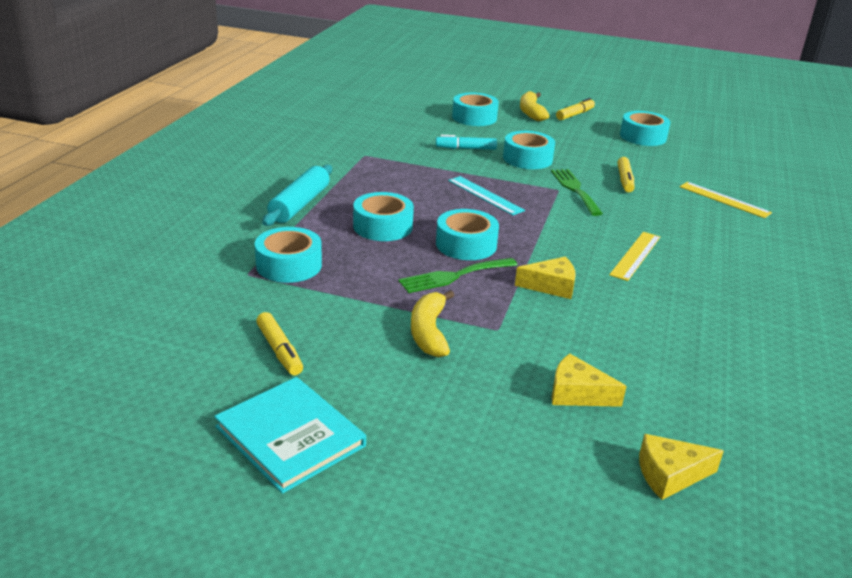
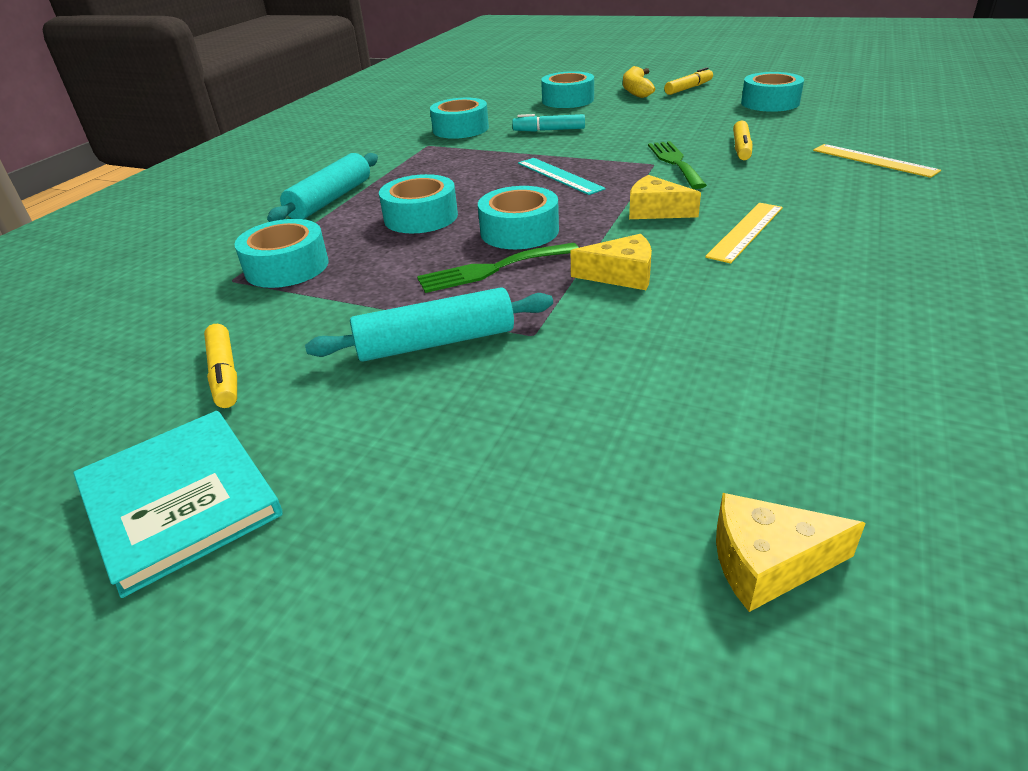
camera: 10 degrees right, 5 degrees up
yellow banana [411,290,454,357] -> turquoise rolling pin [305,287,553,362]
turquoise tape [503,131,555,169] -> turquoise tape moved to [430,98,489,139]
yellow cheese [551,353,627,407] -> yellow cheese moved to [629,175,701,219]

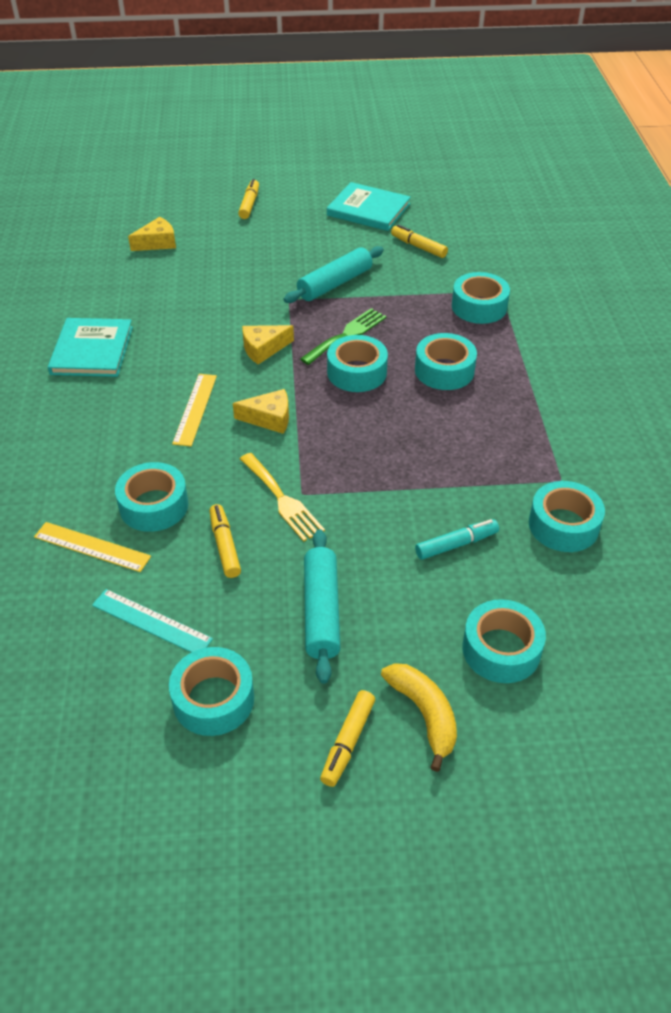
camera: 150 degrees right, 10 degrees up
turquoise rolling pin [267,153,378,222] -> turquoise rolling pin moved to [304,529,341,684]
turquoise ruler [518,158,606,195] -> turquoise ruler moved to [92,589,213,652]
green fork [648,141,707,189] -> yellow fork [240,453,325,542]
none -> turquoise book [48,318,133,377]
none -> turquoise tape [115,462,188,532]
none -> yellow marker [238,179,259,219]

